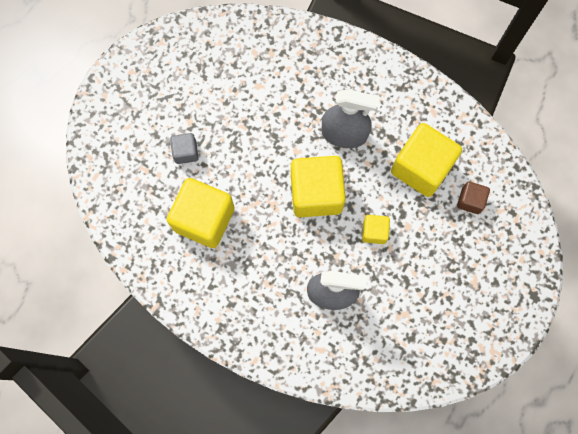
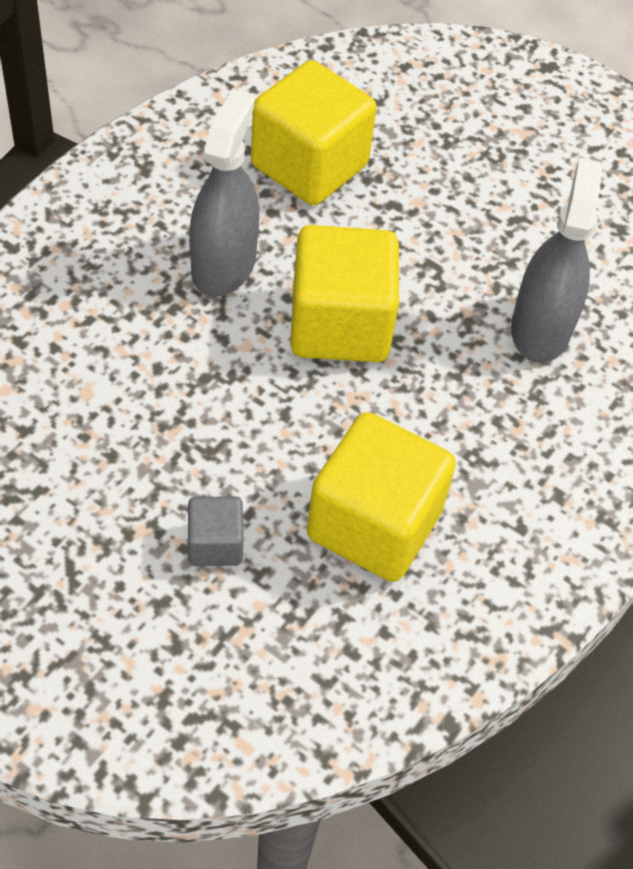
camera: 90 degrees left, 20 degrees down
yellow cube [362,215,390,244] -> none
brown cube [457,181,490,214] -> none

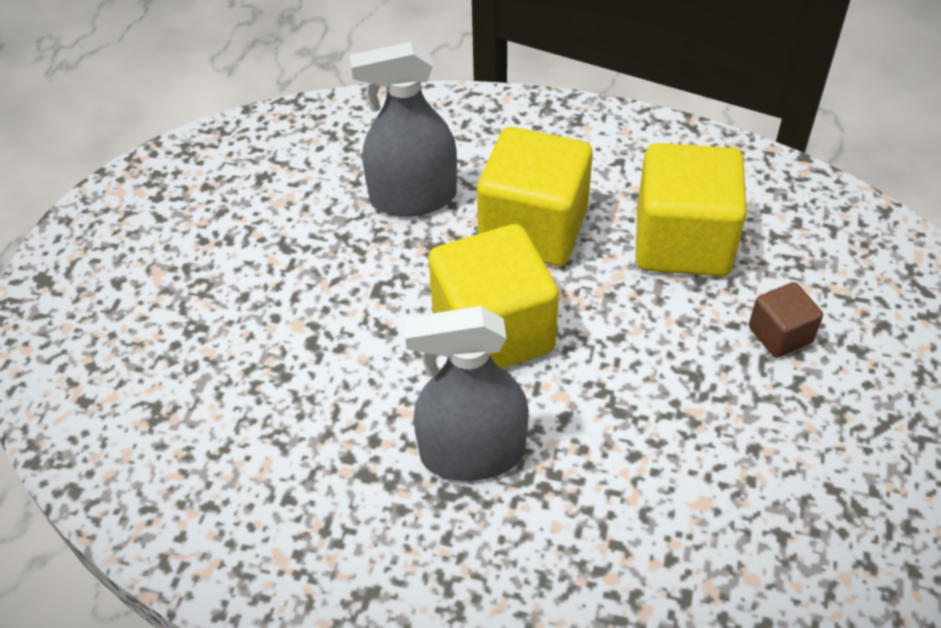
camera: 105 degrees left, 5 degrees down
grey cube [188,496,244,566] -> brown cube [749,282,823,358]
yellow cube [251,60,377,205] -> yellow cube moved to [477,127,593,266]

